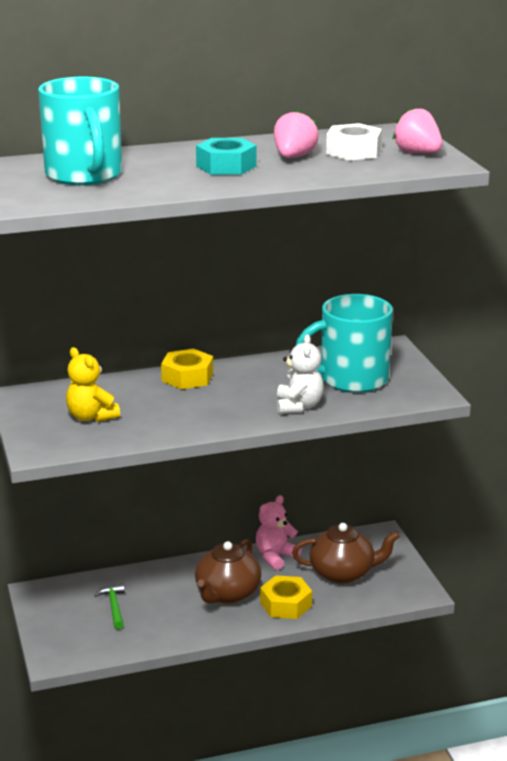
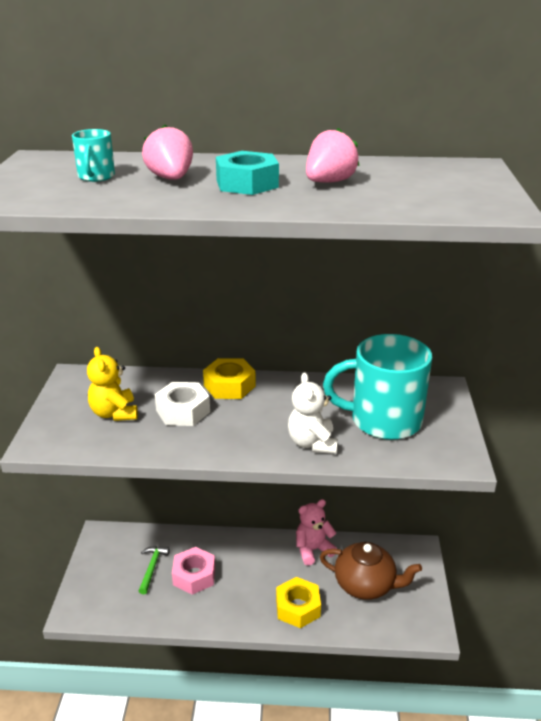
camera: 20 degrees right, 5 degrees up
turquoise mug [38,77,122,185] -> turquoise mug [72,129,115,182], size x0.45
brown teapot [195,539,261,604] -> none
white teddy bear [277,334,324,414] -> white teddy bear turned 150 degrees clockwise [288,372,338,454]
white nut [326,123,382,161] -> white nut moved to [155,382,210,426]
pink strawberry [392,107,443,153] -> pink strawberry moved to [142,125,193,180]
none -> pink nut [172,547,215,595]

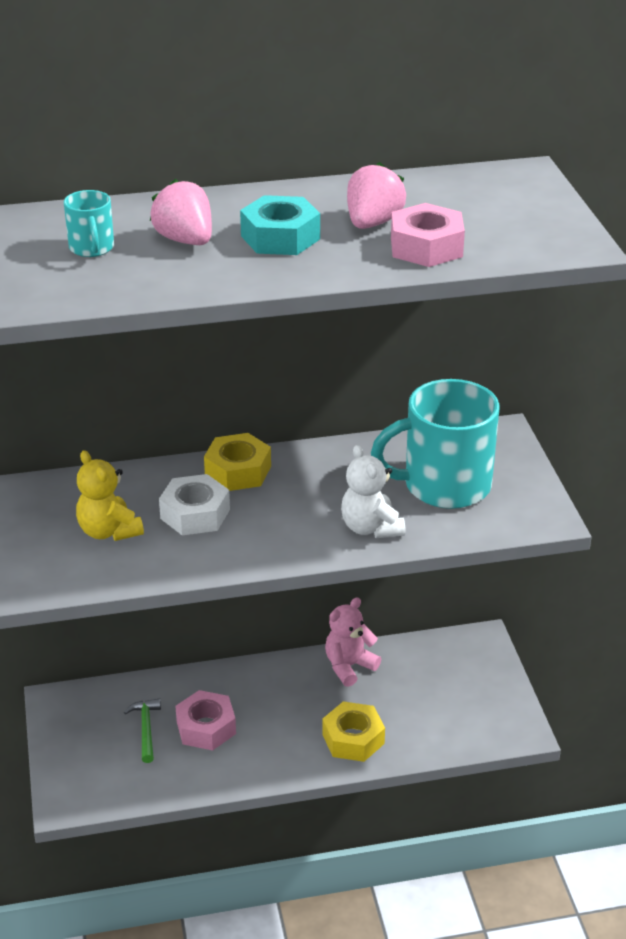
camera: 15 degrees left, 5 degrees up
brown teapot [320,542,422,600] -> none
none -> pink nut [391,203,465,267]

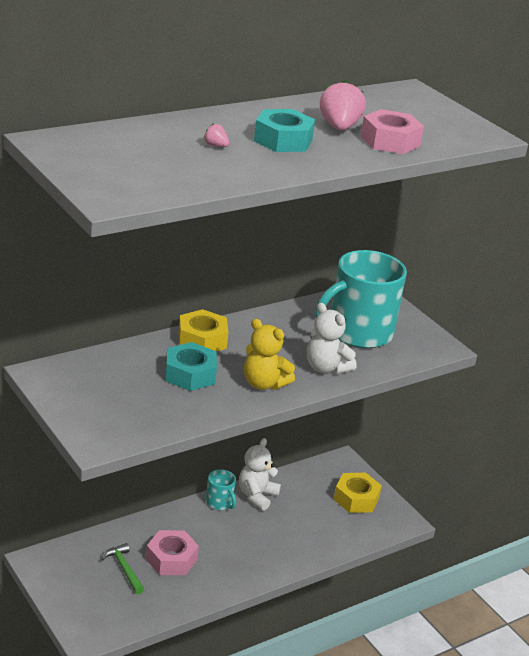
camera: 25 degrees left, 5 degrees down
turquoise mug [64,190,114,257] -> turquoise mug moved to [206,469,236,510]
yellow teddy bear [76,450,144,541] -> yellow teddy bear moved to [244,319,295,390]
pink strawberry [150,179,212,245] -> pink strawberry [203,123,229,147], size x0.47
white nut [159,474,230,535] -> turquoise nut [165,342,217,391]
yellow nut [322,701,385,762] -> yellow nut moved to [334,473,382,513]
pink teddy bear [325,597,381,687] -> white teddy bear [239,438,281,511]

